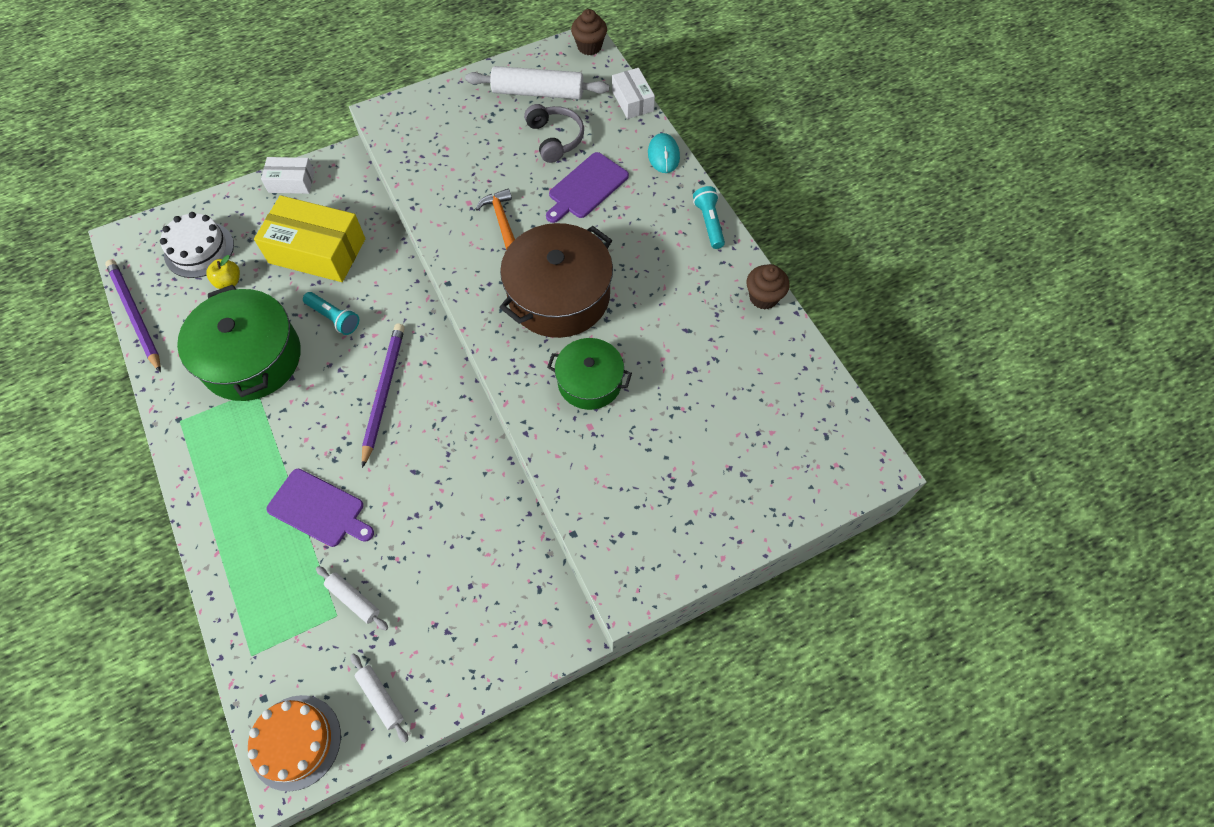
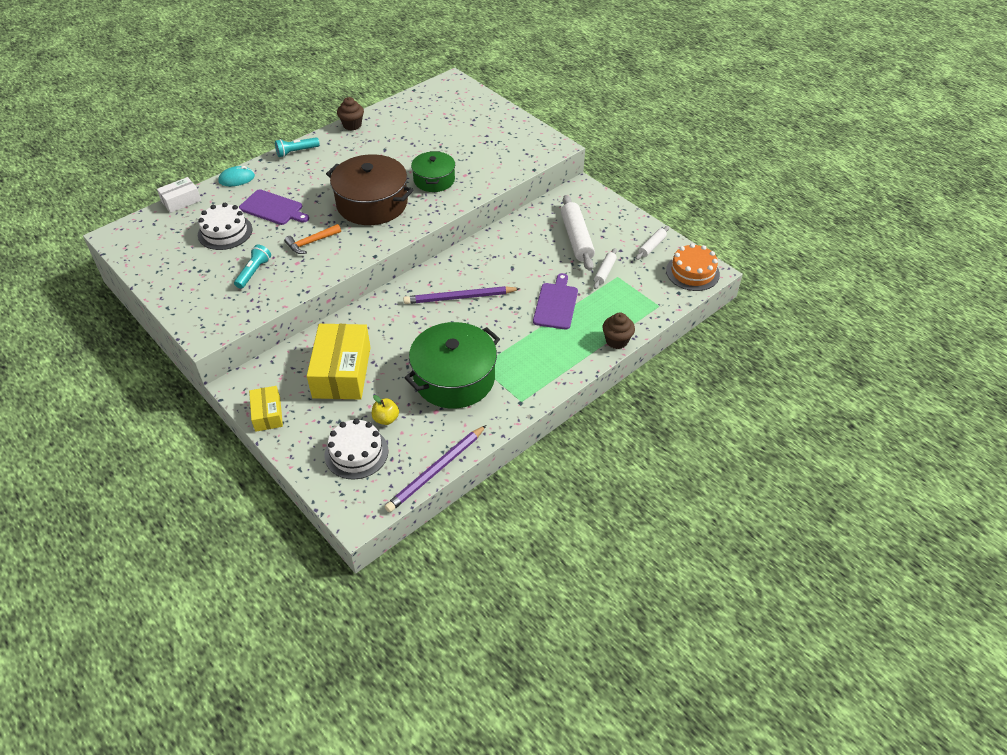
camera: 105 degrees left, 15 degrees down
white box [261,157,315,194] -> yellow box [249,386,283,432]
turquoise flashlight [303,292,359,335] -> turquoise flashlight moved to [234,245,271,289]
white rolling pin [465,66,610,99] -> white rolling pin moved to [561,195,595,271]
grey headphones [524,104,584,163] -> white cake [198,203,252,250]
brown cupcake [571,9,607,55] -> brown cupcake moved to [602,313,635,349]

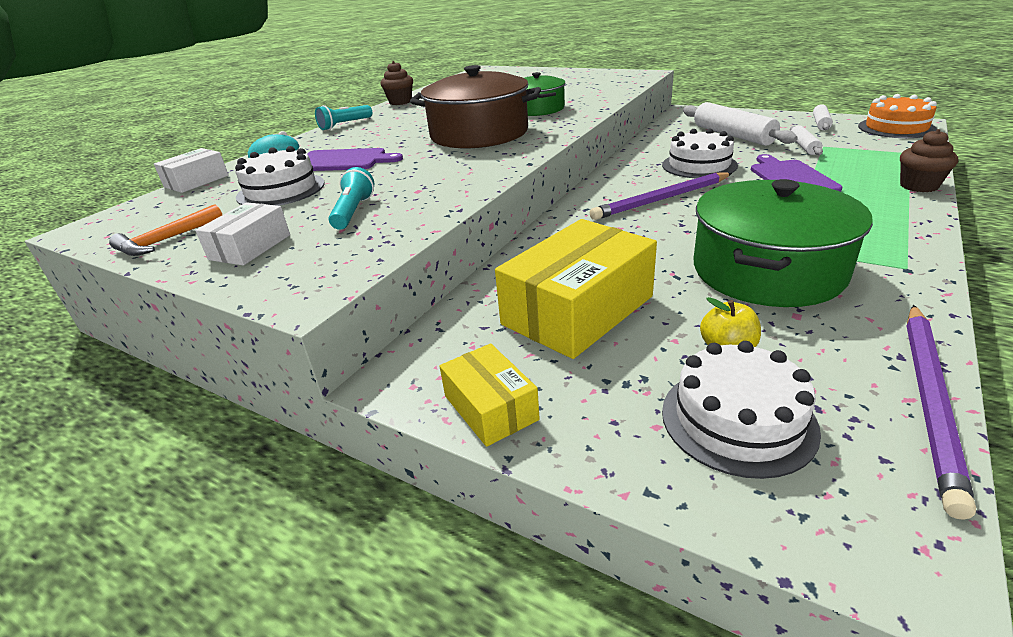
camera: 15 degrees left, 15 degrees down
orange hammer [284,224,341,254] -> orange hammer moved to [109,204,222,256]
yellow box [307,324,371,400] -> yellow box turned 60 degrees clockwise [495,219,657,359]
none -> white box [195,202,290,266]
none -> white cake [662,129,738,178]

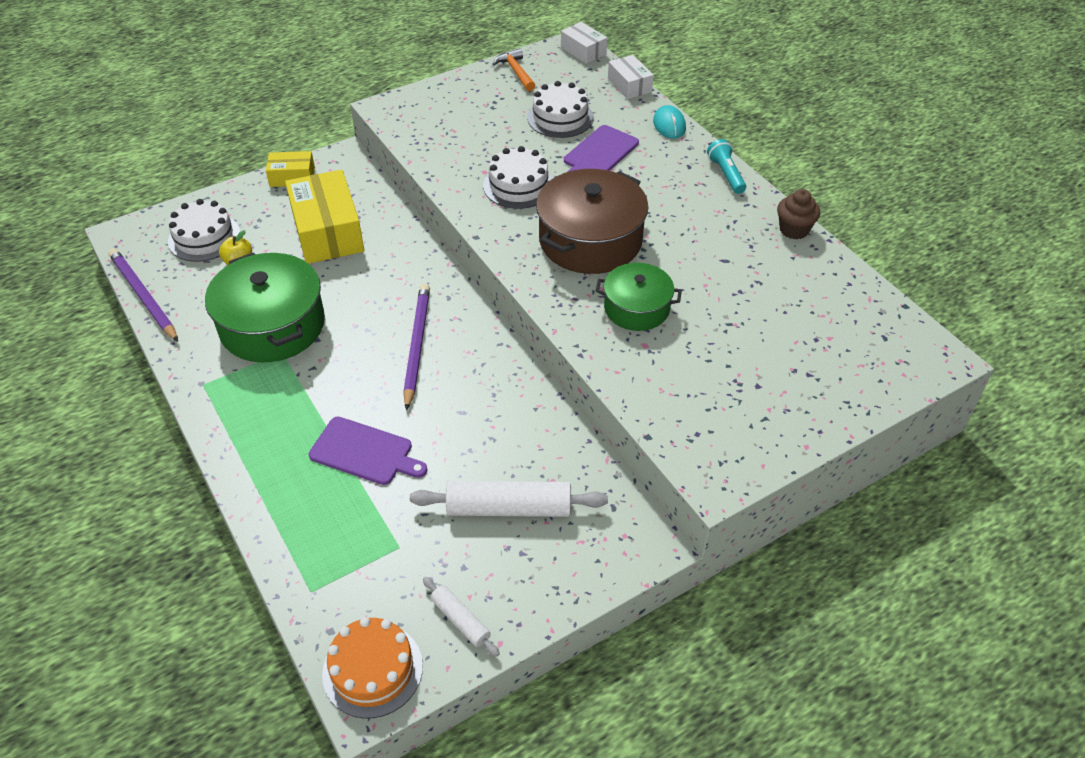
camera: 115 degrees right, 15 degrees up
white box [195,202,290,266] -> white box moved to [561,22,607,64]
turquoise flashlight [329,167,374,230] -> none
white cake [662,129,738,178] -> white cake moved to [483,146,553,209]
white rolling pin [790,125,823,155] -> none
brown cupcake [900,129,958,192] -> none

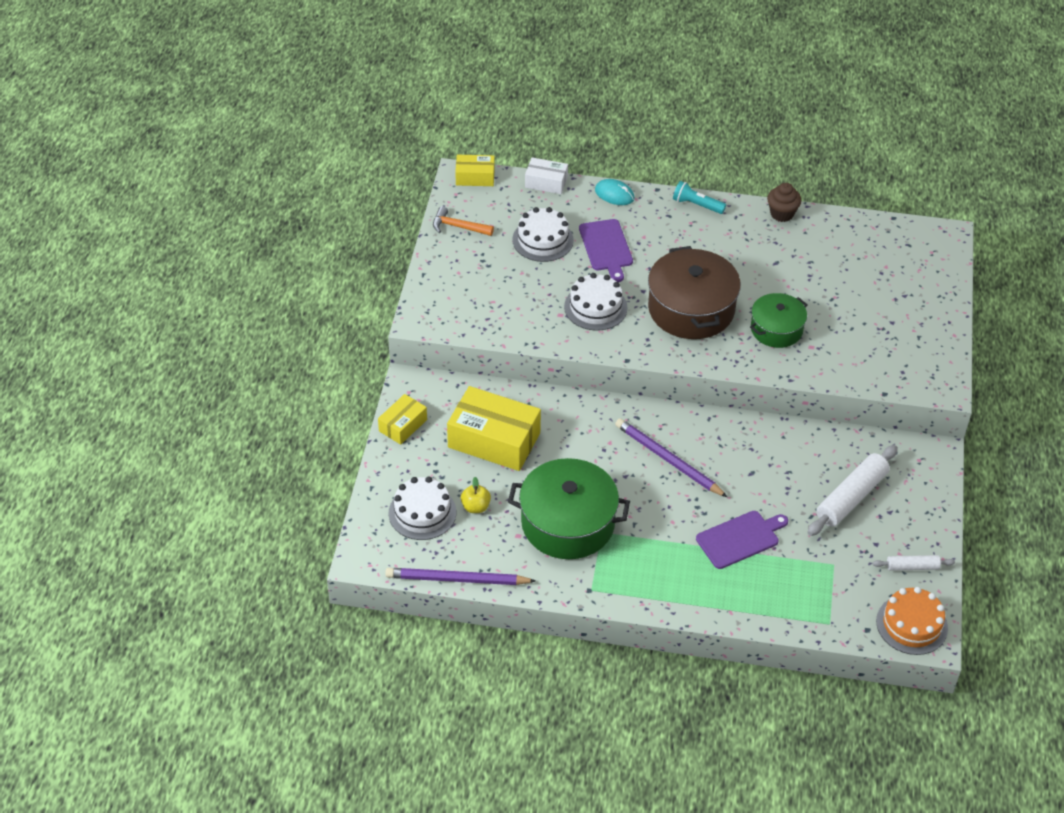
camera: 50 degrees left, 0 degrees up
white box [561,22,607,64] -> yellow box [455,155,495,186]

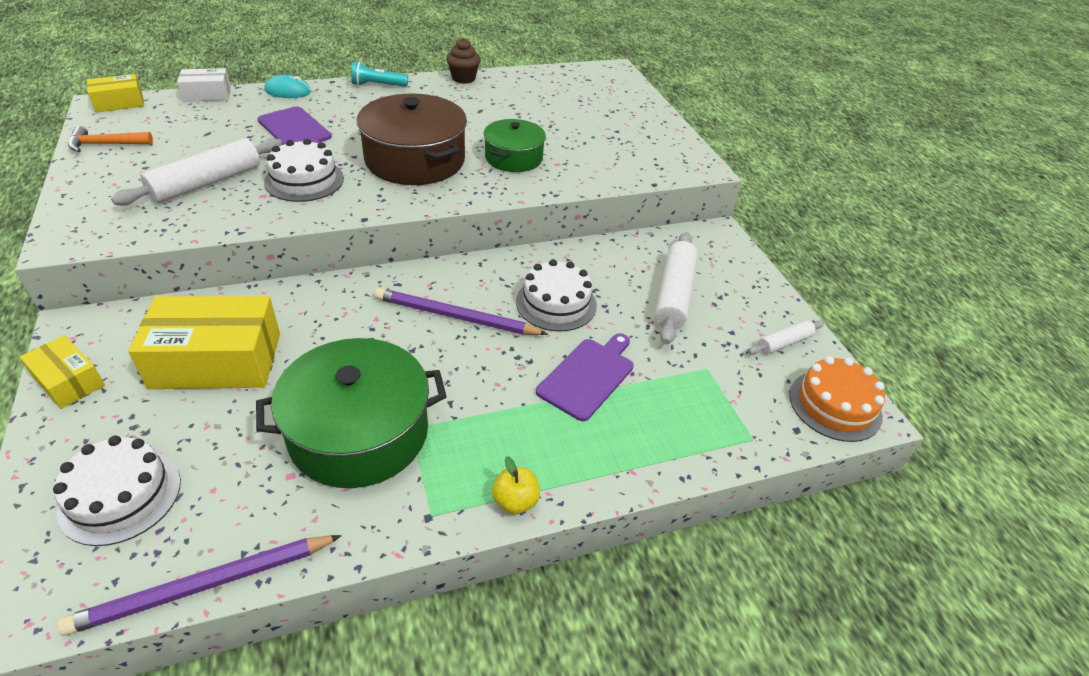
camera: 30 degrees left, 5 degrees down
yellow box [378,394,427,445] -> yellow box turned 60 degrees counterclockwise [20,335,105,409]
yellow apple [461,477,491,513] -> yellow apple moved to [492,456,540,514]
white cake [512,207,574,262] -> white cake moved to [516,259,597,332]
none -> white rolling pin [111,138,282,206]

